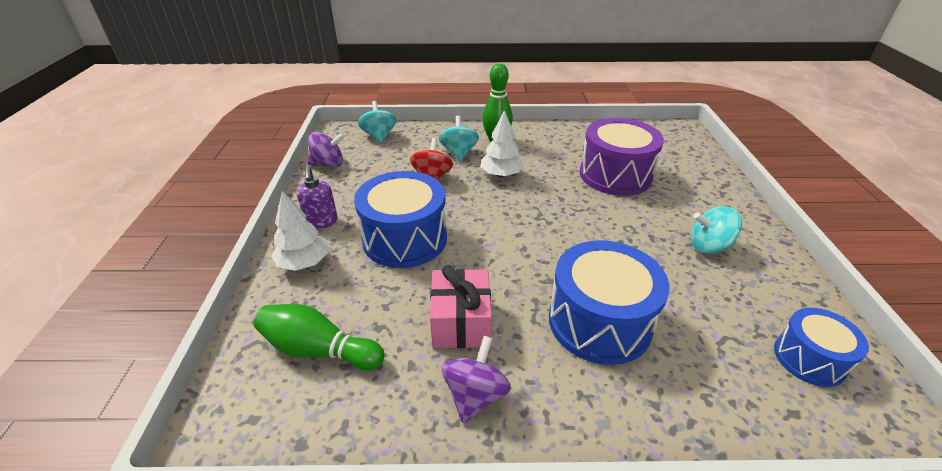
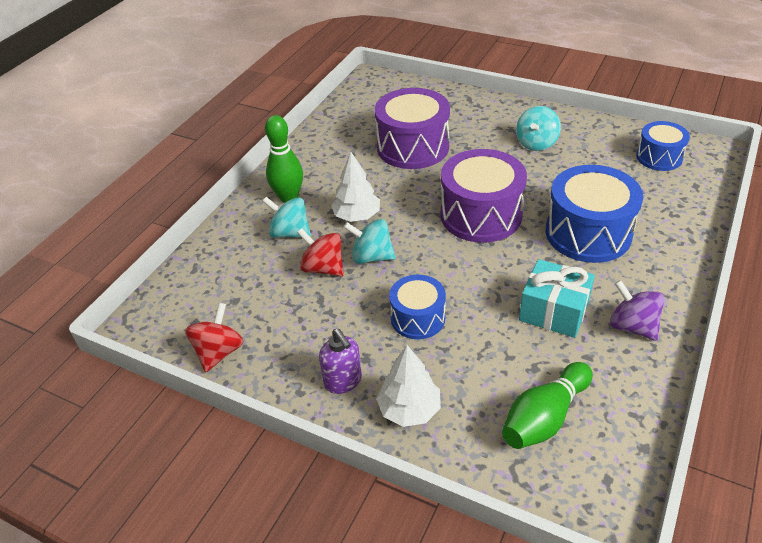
camera: 60 degrees left, 5 degrees up
purple soap dispenser [297,166,338,229] -> purple soap dispenser turned 45 degrees clockwise [319,328,362,394]
purple spinning top [308,131,345,167] -> red spinning top [185,303,244,372]
blue drum [354,171,447,268] -> blue drum [389,274,446,339], size x0.59
turquoise spinning top [358,101,397,144] -> turquoise spinning top moved to [344,219,396,264]
pink gift [430,265,492,348] -> turquoise gift [519,259,595,338]
none -> purple drum [441,149,527,243]

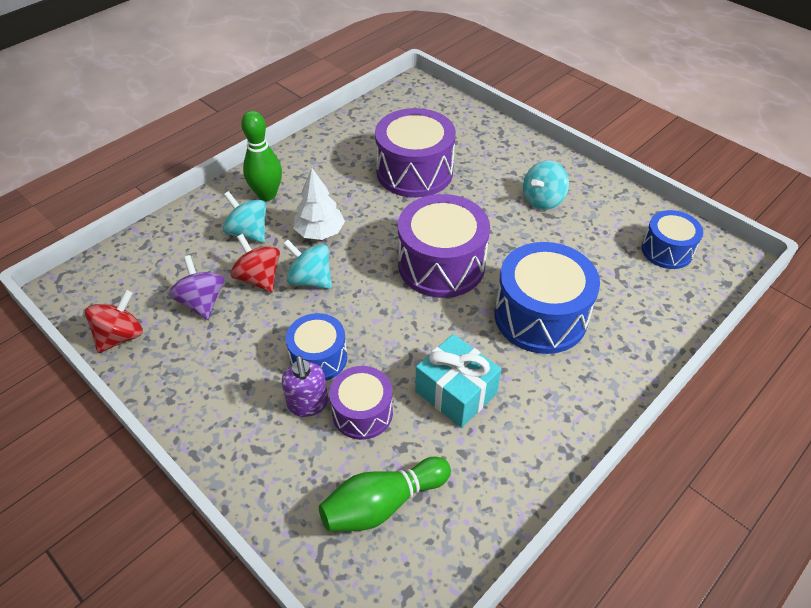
camera: 15 degrees right, 5 degrees up
purple soap dispenser [319,328,362,394] -> purple soap dispenser moved to [282,356,328,417]
white tree [376,345,441,427] -> none
purple spinning top [610,280,664,341] -> purple spinning top moved to [169,255,224,320]
none -> purple drum [329,366,393,440]

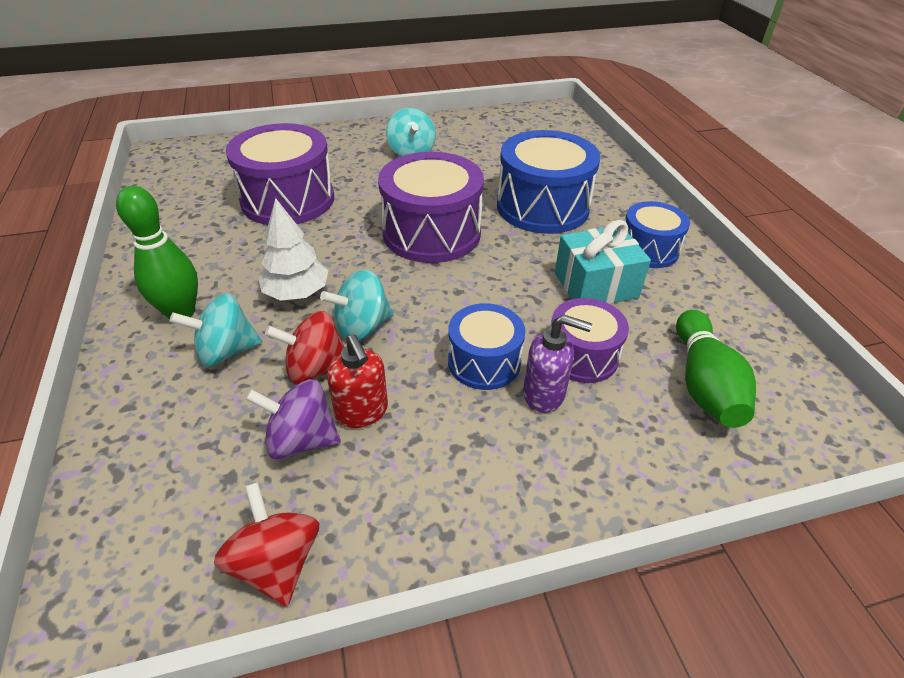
camera: 60 degrees left, 5 degrees down
blue drum [642,210,703,269] -> blue drum moved to [625,201,690,268]
none -> red soap dispenser [327,334,388,428]

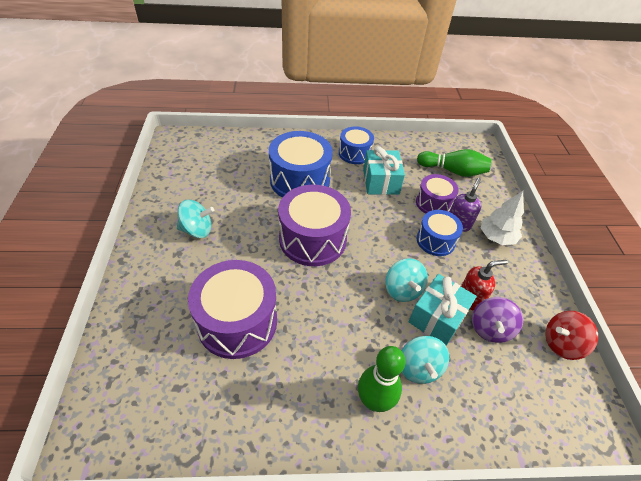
camera: 80 degrees left, 5 degrees up
white tree [258,198,329,301] -> white tree moved to [481,191,524,245]
red spinning top [265,311,345,384] -> turquoise gift [409,274,477,346]

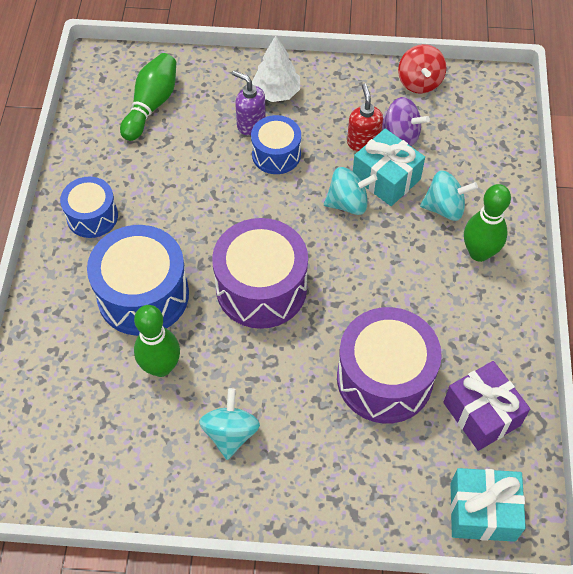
camera: 80 degrees left, 10 degrees up
turquoise gift [363,146,405,195] -> turquoise gift moved to [450,468,526,542]
purple drum [416,174,459,214] -> none
none -> green bowling pin [134,305,180,377]
none -> purple gift [443,361,530,451]

